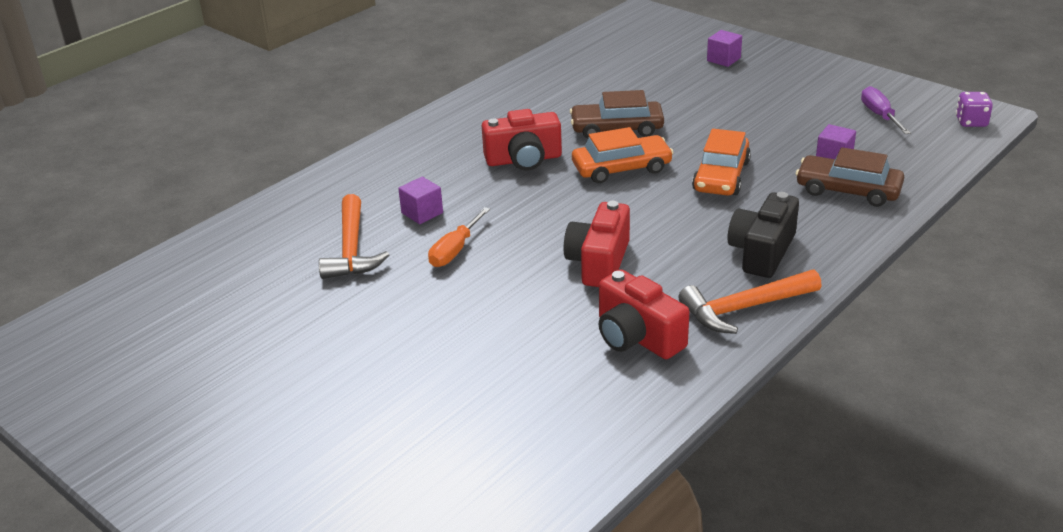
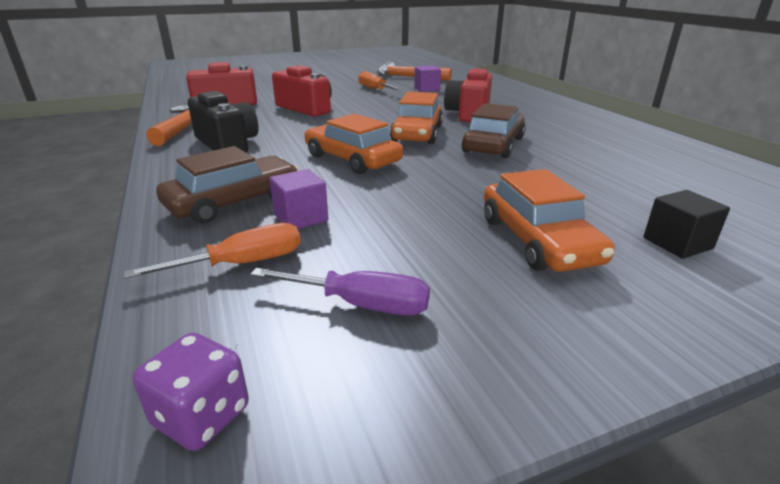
camera: 115 degrees right, 5 degrees down
purple cube [707,30,742,67] -> black cube [643,190,730,259]
none -> orange screwdriver [124,223,301,279]
none -> orange car [484,169,615,272]

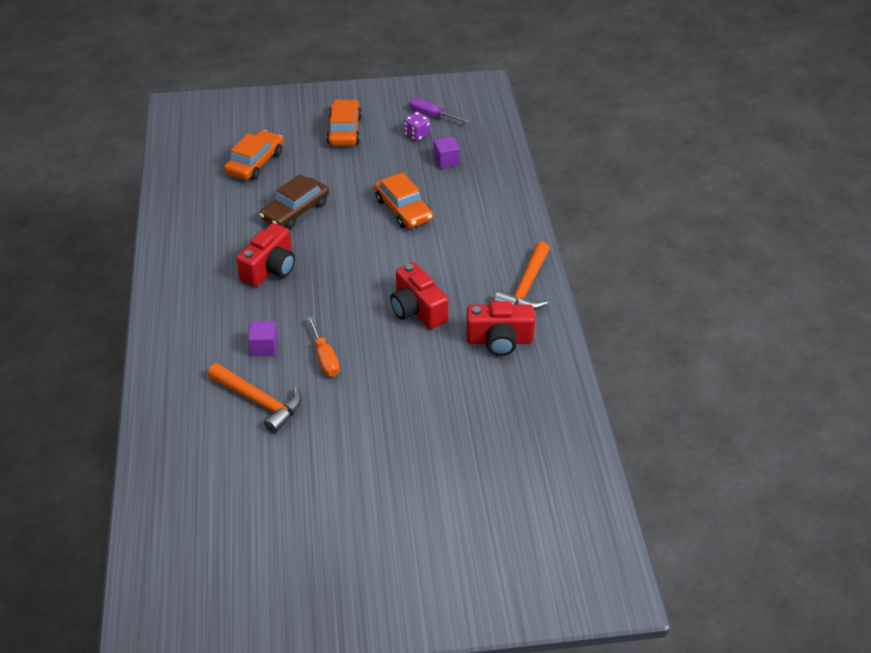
camera: 165 degrees left, 15 degrees up
orange screwdriver [124,223,301,279] -> none
purple dice [133,333,249,451] -> purple dice moved to [404,112,430,142]
brown car [157,146,299,224] -> none
black camera [188,91,259,152] -> none
orange car [390,92,443,144] -> orange car moved to [224,130,283,180]
black cube [643,190,730,259] -> none

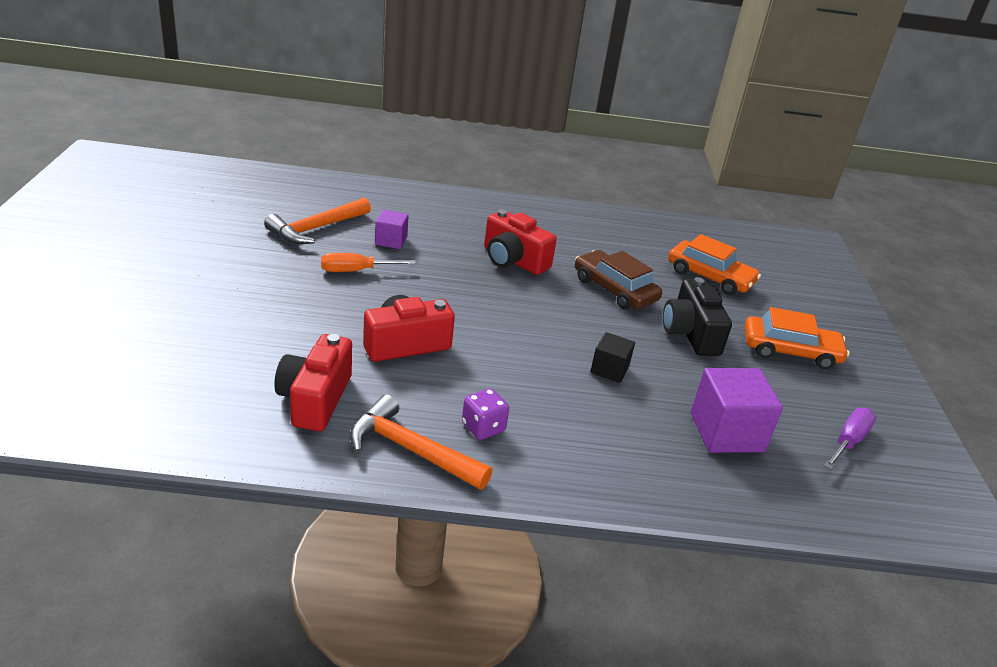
camera: 95 degrees right, 10 degrees down
orange car [374,172,433,228] -> black cube [591,332,635,383]
purple dice [404,112,430,142] -> purple dice moved to [462,388,509,440]
purple cube [433,137,460,169] -> purple cube [691,368,783,453], size x1.75
none -> black camera [663,277,732,356]

